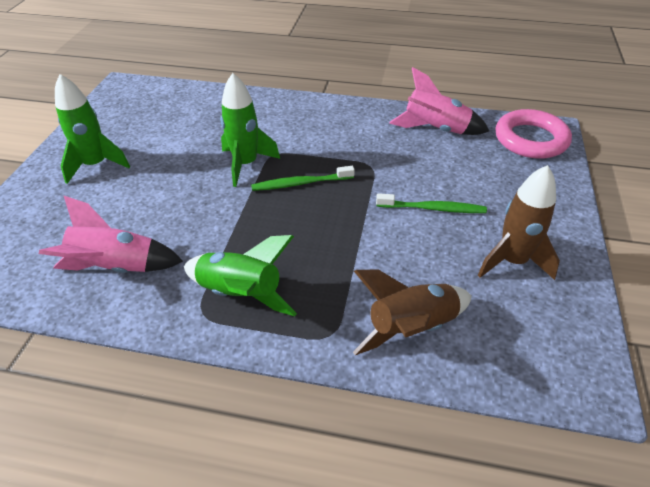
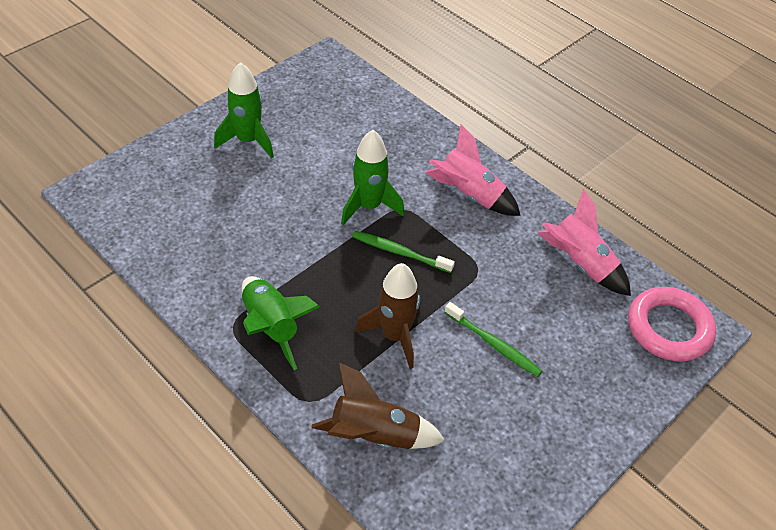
camera: 30 degrees right, 5 degrees up
pink rocket [39,195,183,273] -> pink rocket moved to [425,124,521,216]
brown rocket [478,165,560,280] -> brown rocket moved to [354,263,420,369]

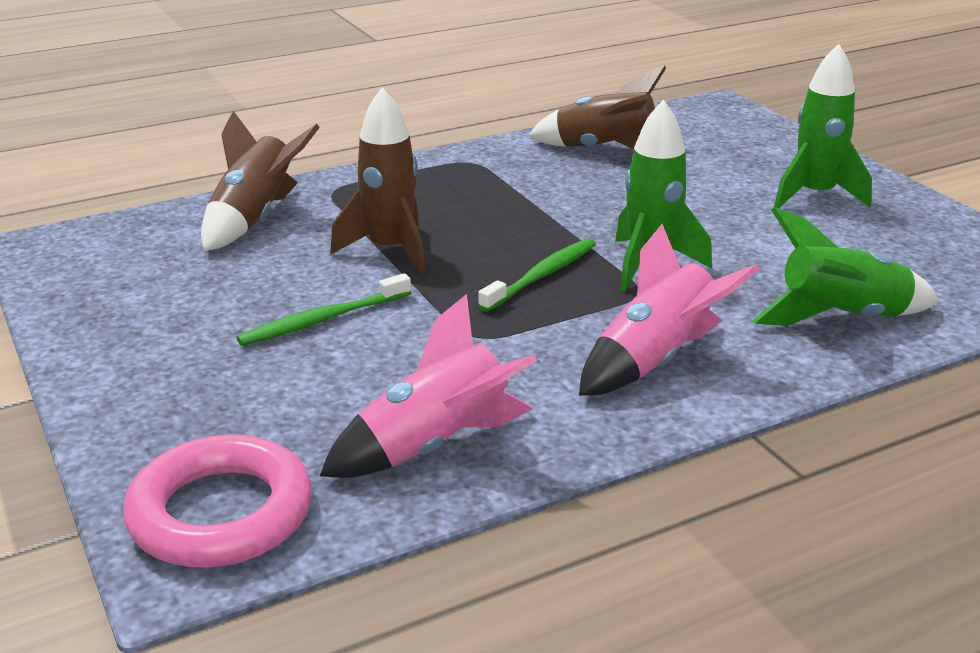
camera: 110 degrees right, 20 degrees down
green rocket [242,276,320,370] -> green rocket moved to [752,207,939,326]
none -> brown rocket [528,65,666,149]

